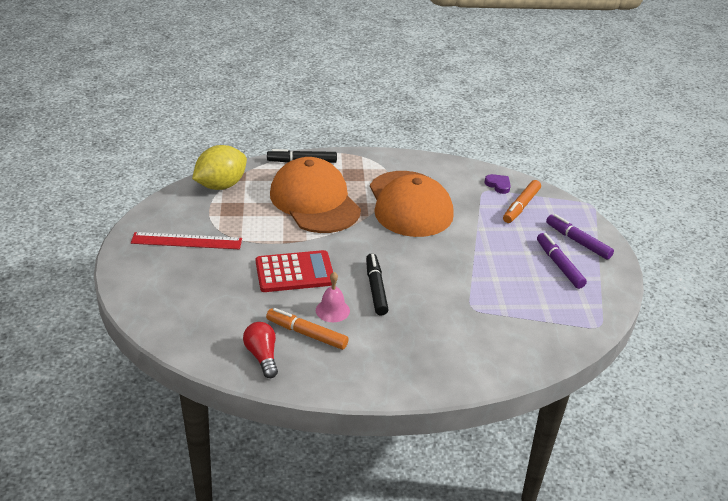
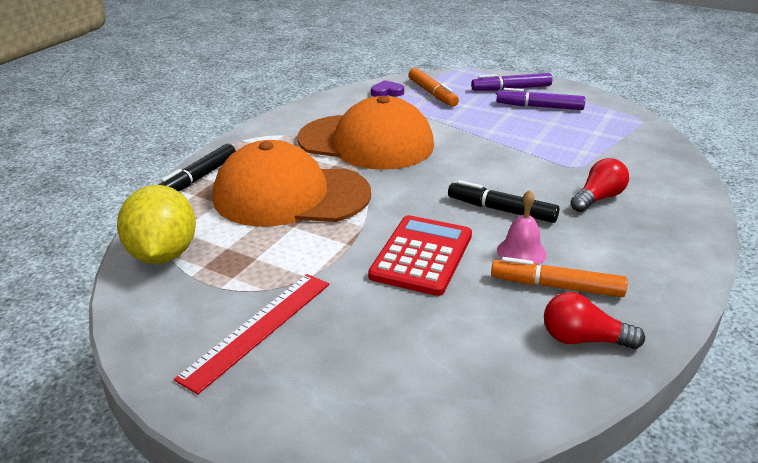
camera: 55 degrees left, 5 degrees down
orange marker [266,308,348,350] -> orange marker turned 45 degrees clockwise [491,257,628,297]
none -> red light bulb [570,158,629,212]

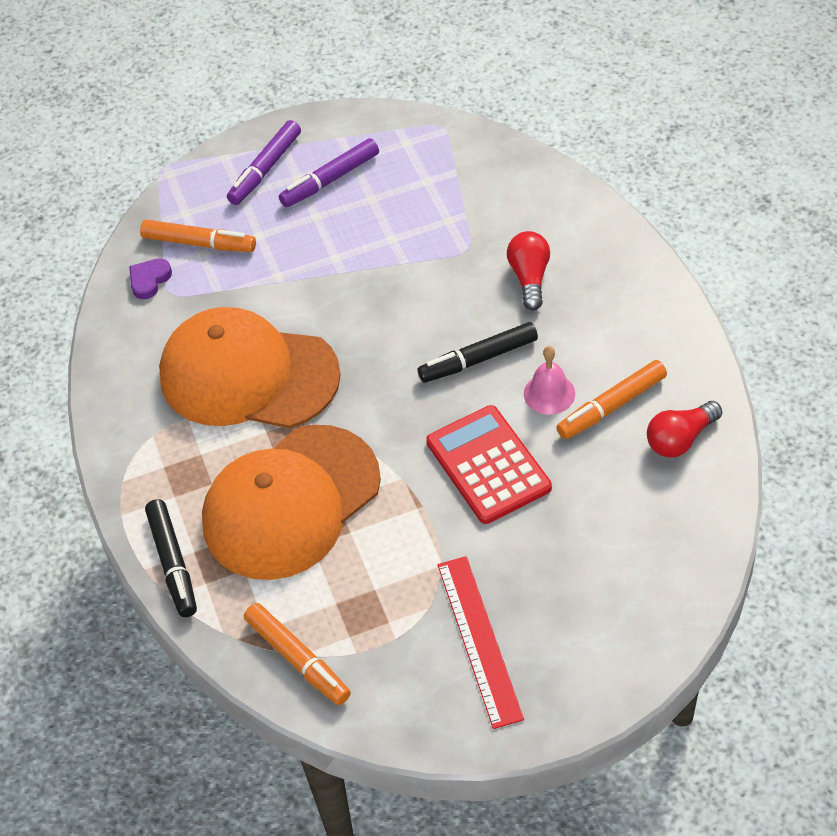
camera: 45 degrees left, 20 degrees up
yellow lemon [117,185,196,264] -> orange marker [244,603,351,705]
orange cap [297,96,434,170] -> orange cap turned 135 degrees counterclockwise [159,307,341,428]

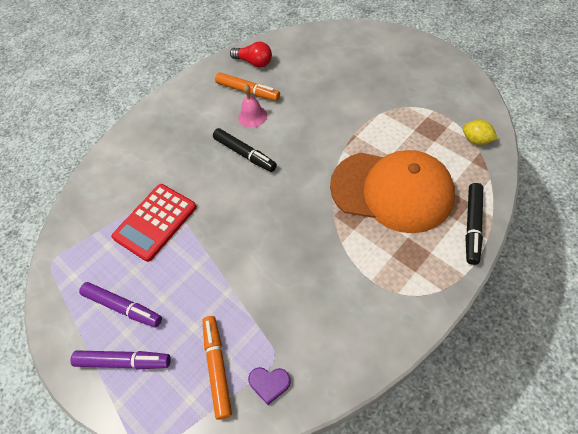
camera: 115 degrees left, 5 degrees up
black marker [145,499,197,617] -> black marker turned 150 degrees clockwise [465,183,483,265]
orange cap [159,307,341,428] -> none
orange marker [244,603,351,705] -> yellow lemon [463,120,498,145]
red calculator [426,405,552,524] -> red calculator moved to [111,184,197,262]
red ruler [437,556,524,729] -> none
red light bulb [507,231,550,310] -> none

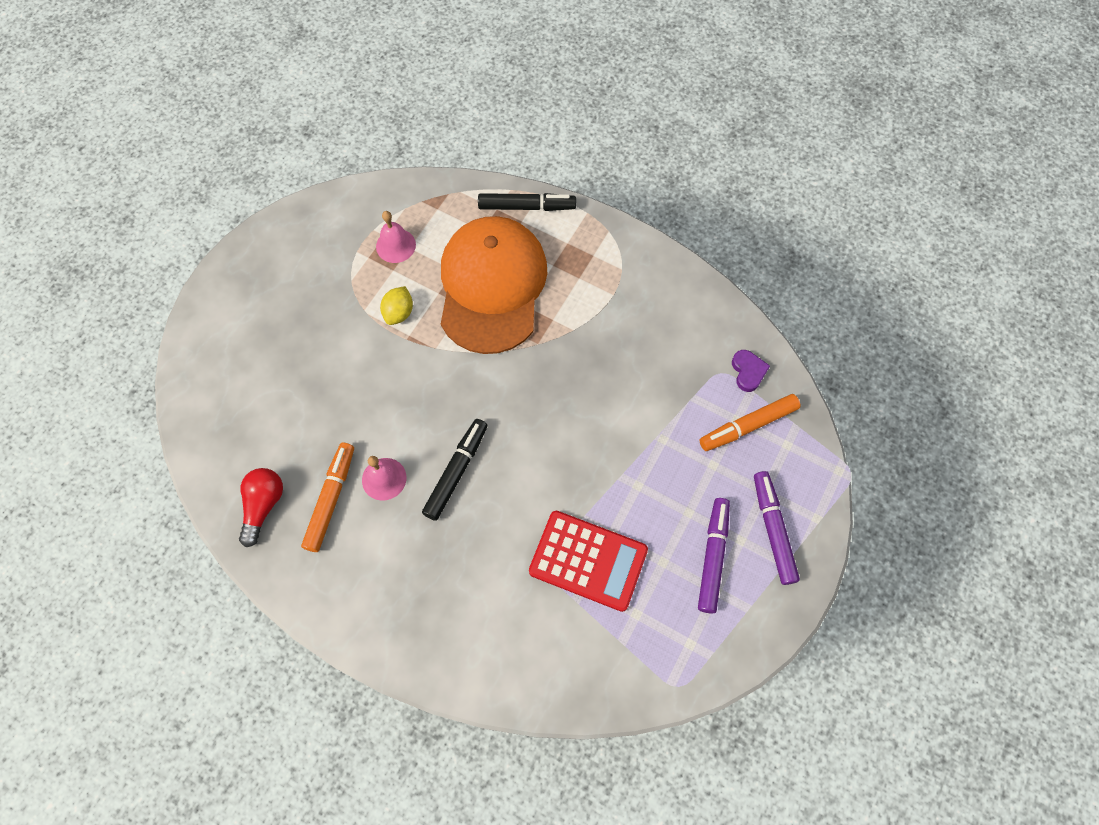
camera: 110 degrees left, 10 degrees up
yellow lemon [463,120,498,145] -> yellow lemon moved to [380,286,413,325]
none -> pink bell [376,211,416,263]

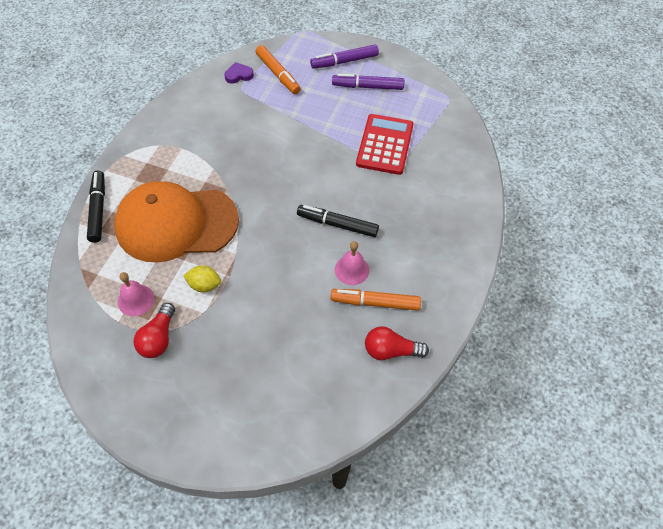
camera: 100 degrees left, 10 degrees down
none -> red light bulb [133,303,175,358]

